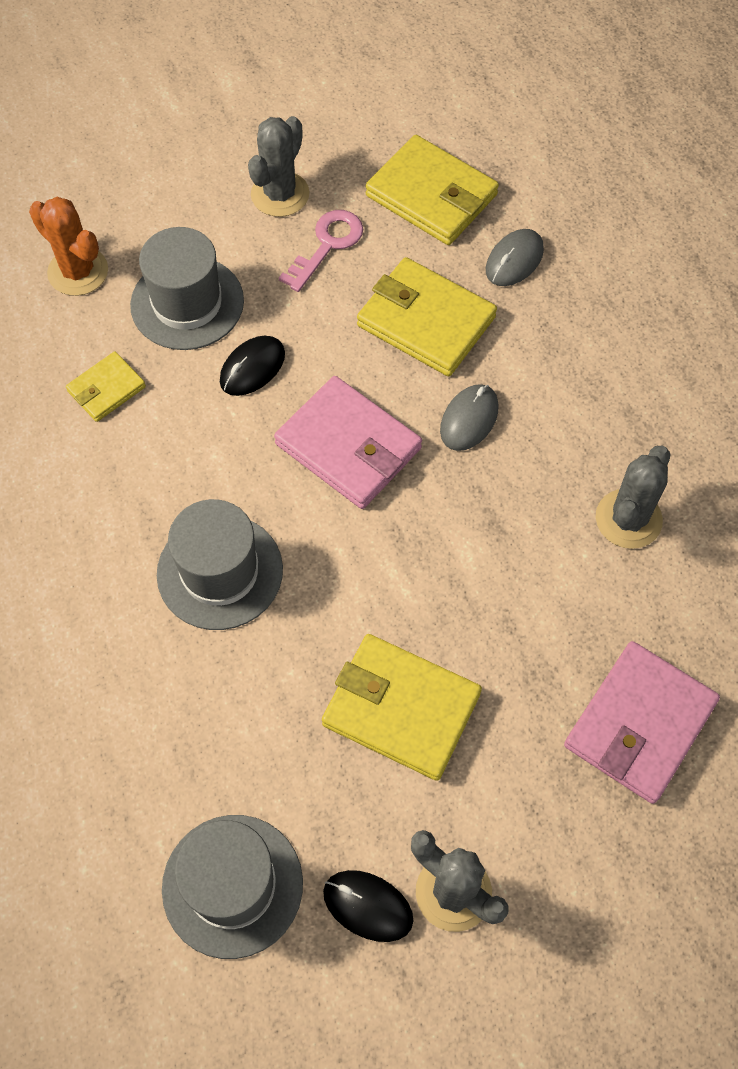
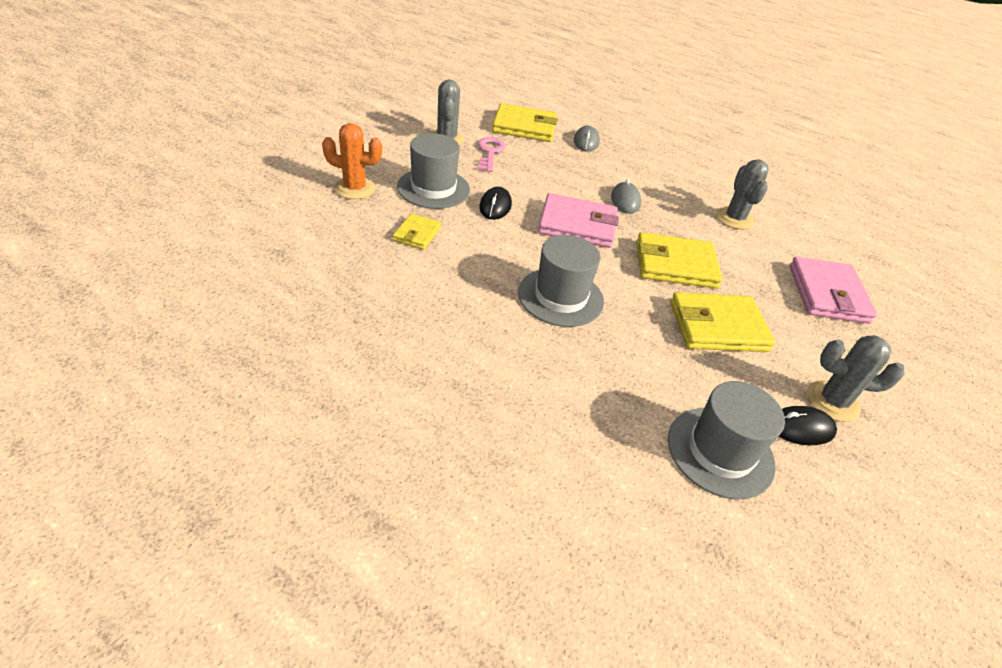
camera: 35 degrees left, 20 degrees down
yellow wallet [357,257,497,376] -> yellow wallet moved to [636,232,723,288]

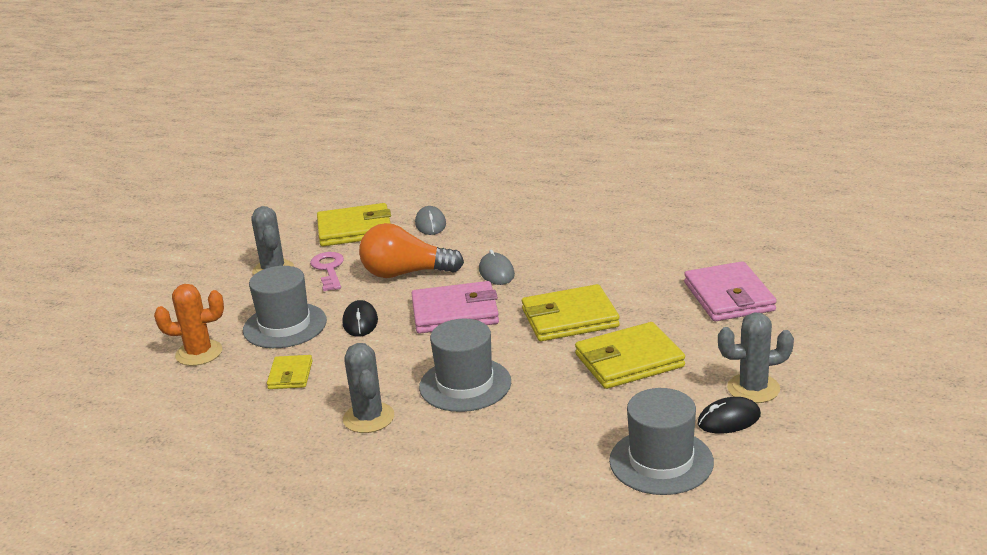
camera: 10 degrees left, 15 degrees down
grey cactus [716,159,769,230] -> grey cactus moved to [343,343,395,433]
none -> orange light bulb [359,223,464,278]

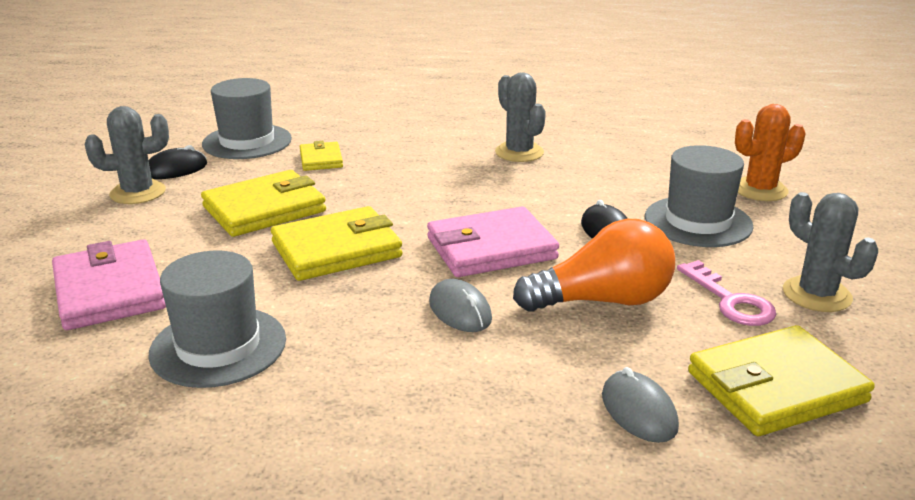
camera: 165 degrees right, 0 degrees up
yellow wallet [267,355,313,389] -> yellow wallet moved to [300,141,343,171]
grey hat [419,319,511,412] -> grey hat moved to [148,250,286,388]

